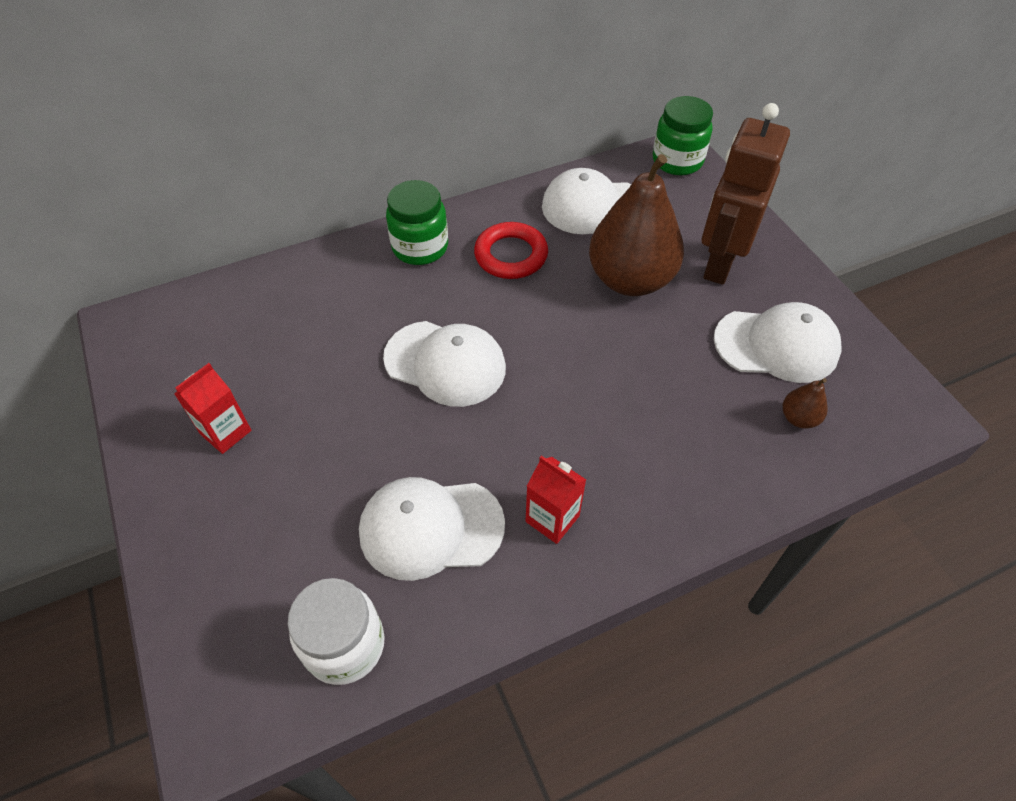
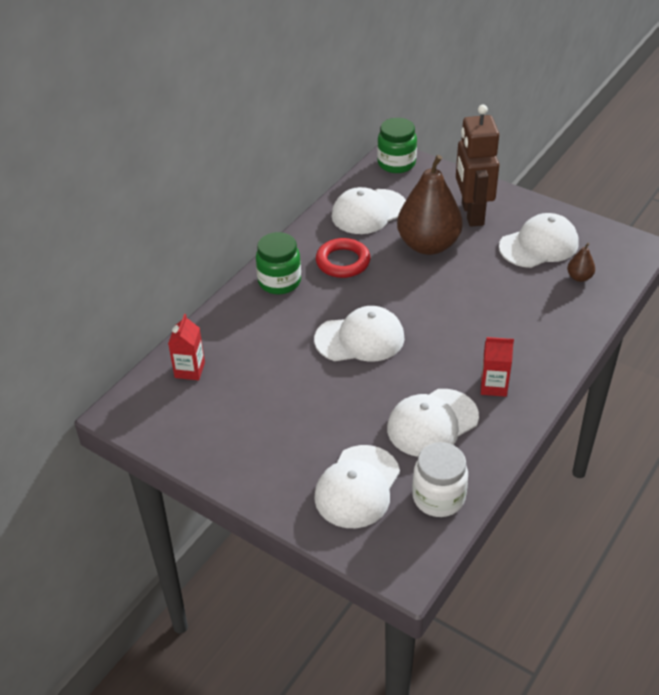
camera: 30 degrees left, 10 degrees down
red carton [174,363,251,454] -> red carton moved to [168,314,205,380]
none -> white cap [314,445,400,528]

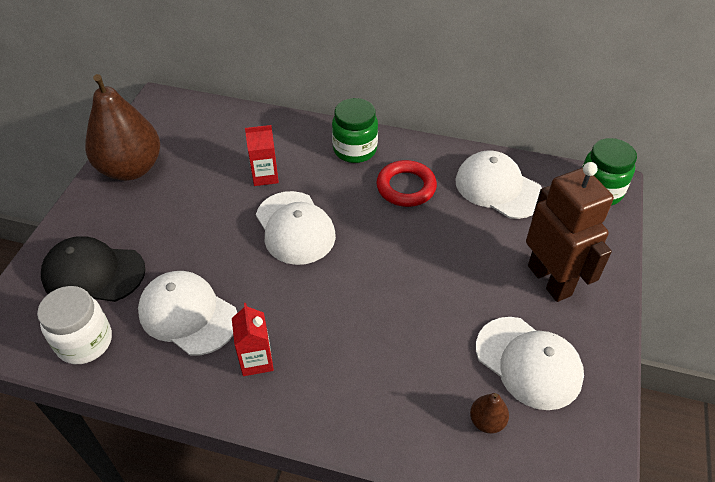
camera: 70 degrees right, 5 degrees up
red carton [168,314,205,380] -> red carton moved to [245,125,279,186]
white cap [314,445,400,528] -> black cap [41,236,145,302]
brown pear [397,155,463,255] -> brown pear moved to [85,74,160,181]
brown robot [456,105,500,227] -> brown robot turned 90 degrees clockwise [526,162,614,302]

